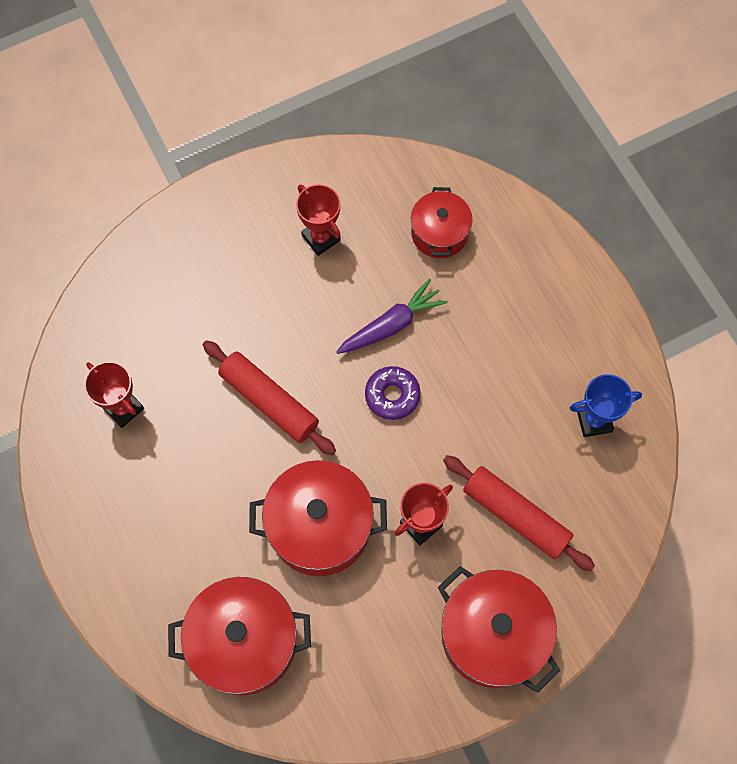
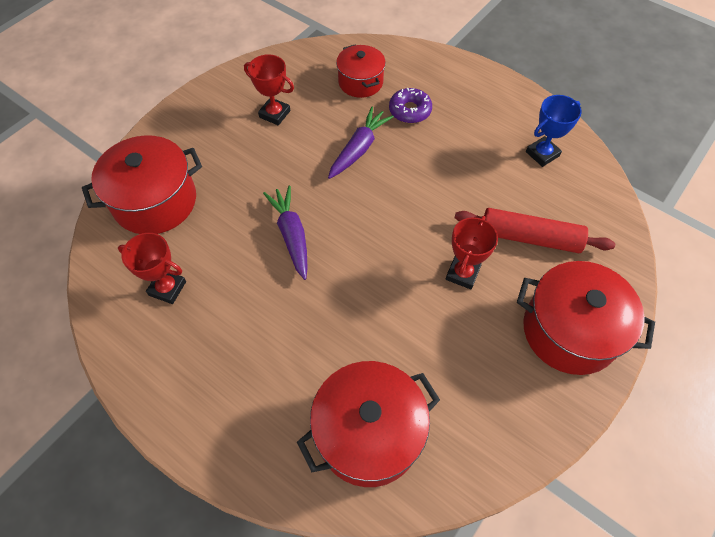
camera: 25 degrees left, 10 degrees down
red rolling pin [203,340,336,455] -> purple carrot [263,186,308,280]
red pot [249,460,387,576] -> red pot moved to [82,135,202,234]
purple donut [365,366,420,420] -> purple donut moved to [389,88,432,123]

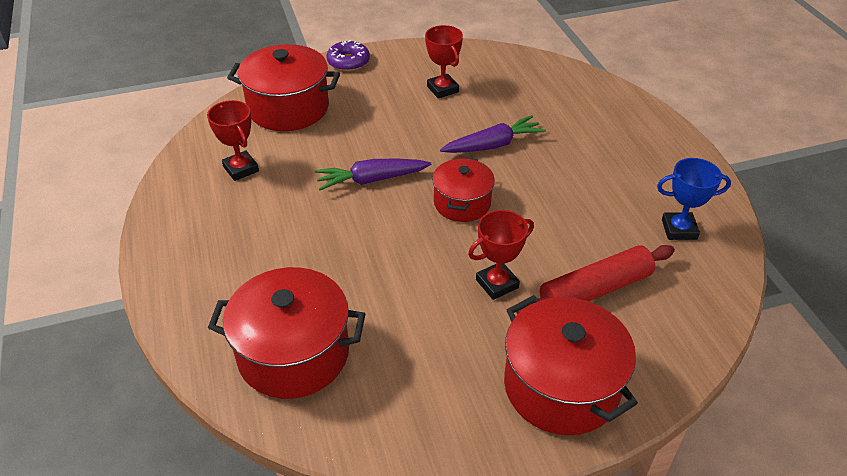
camera: 35 degrees right, 15 degrees down
purple carrot [263,186,308,280] -> purple carrot turned 120 degrees counterclockwise [315,159,431,190]
red pot [336,44,386,98] -> red pot moved to [432,157,495,222]
purple donut [389,88,432,123] -> purple donut moved to [326,40,370,71]
red rolling pin [455,208,615,253] -> red rolling pin turned 75 degrees counterclockwise [516,245,675,315]

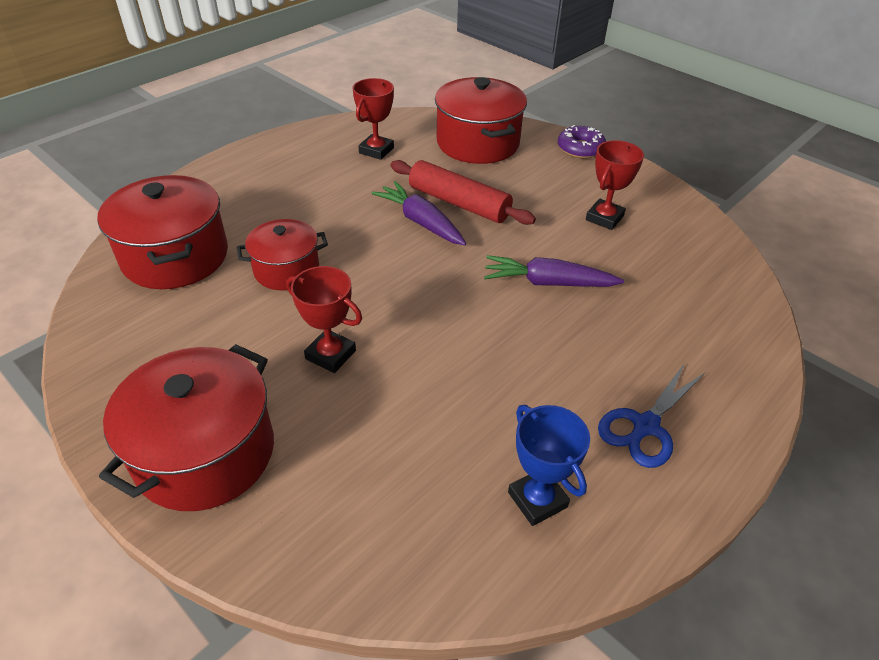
camera: 60 degrees right, 0 degrees up
red pot [432,157,495,222] -> red pot moved to [237,219,328,290]
purple carrot [440,115,546,153] -> purple carrot turned 150 degrees clockwise [484,255,624,287]
red rolling pin [516,245,675,315] -> red rolling pin moved to [390,160,536,225]
none -> blue scissors [598,364,705,468]

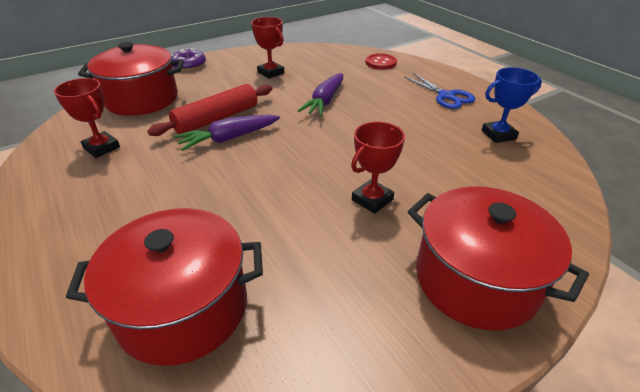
camera: 75 degrees left, 5 degrees down
red pot [237,219,328,290] -> none
none -> red button [366,53,397,70]

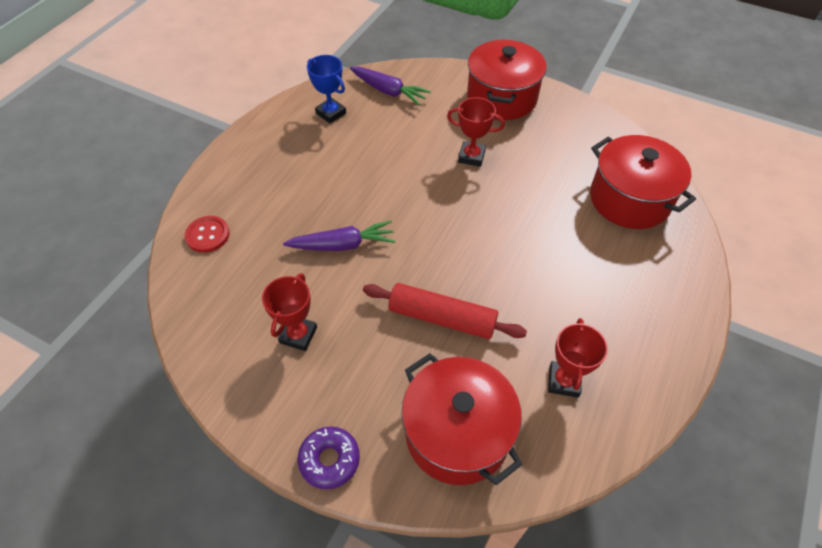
camera: 120 degrees left, 15 degrees up
purple carrot [175,115,280,151] -> purple carrot moved to [350,67,431,105]
blue scissors [404,73,475,109] -> none

